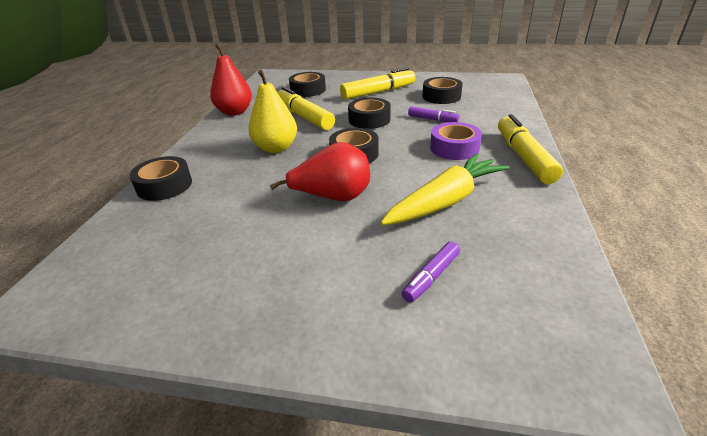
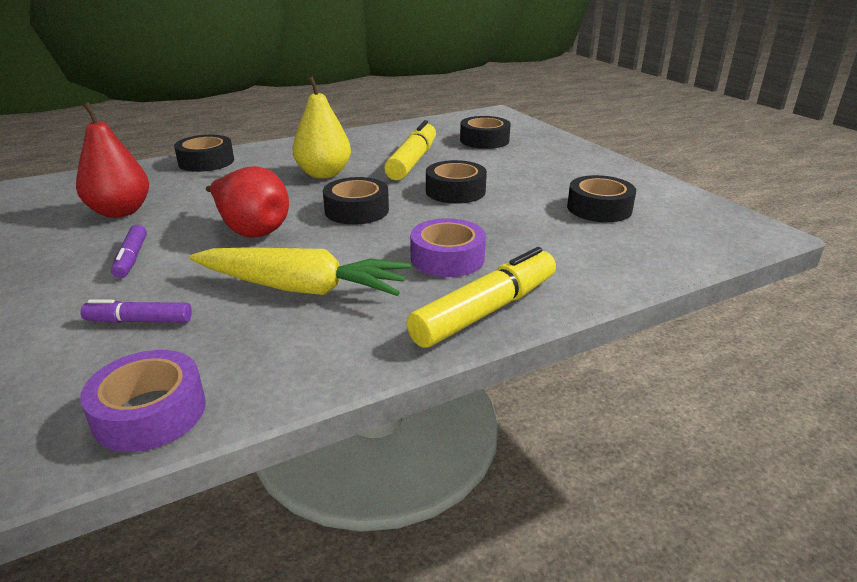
camera: 50 degrees right, 5 degrees down
red pear [210,44,252,116] -> red pear moved to [76,103,149,218]
yellow marker [340,67,415,100] -> none
purple marker [408,106,459,122] -> purple marker moved to [111,225,147,278]
none -> purple tape [80,350,206,452]

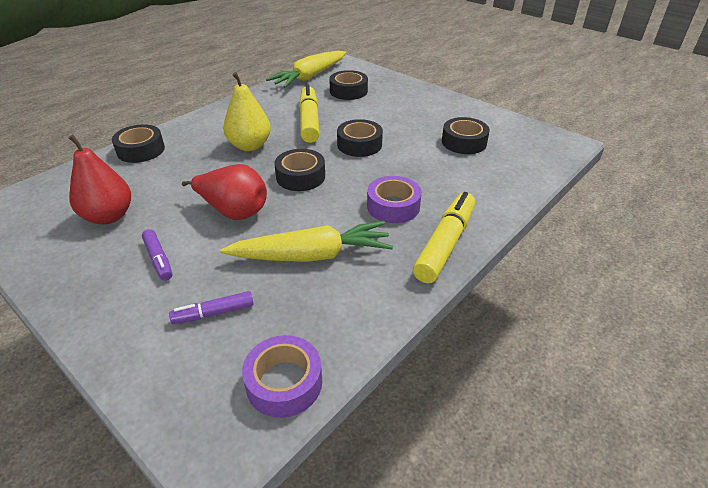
camera: 20 degrees left, 10 degrees up
none -> yellow carrot [266,51,346,88]

